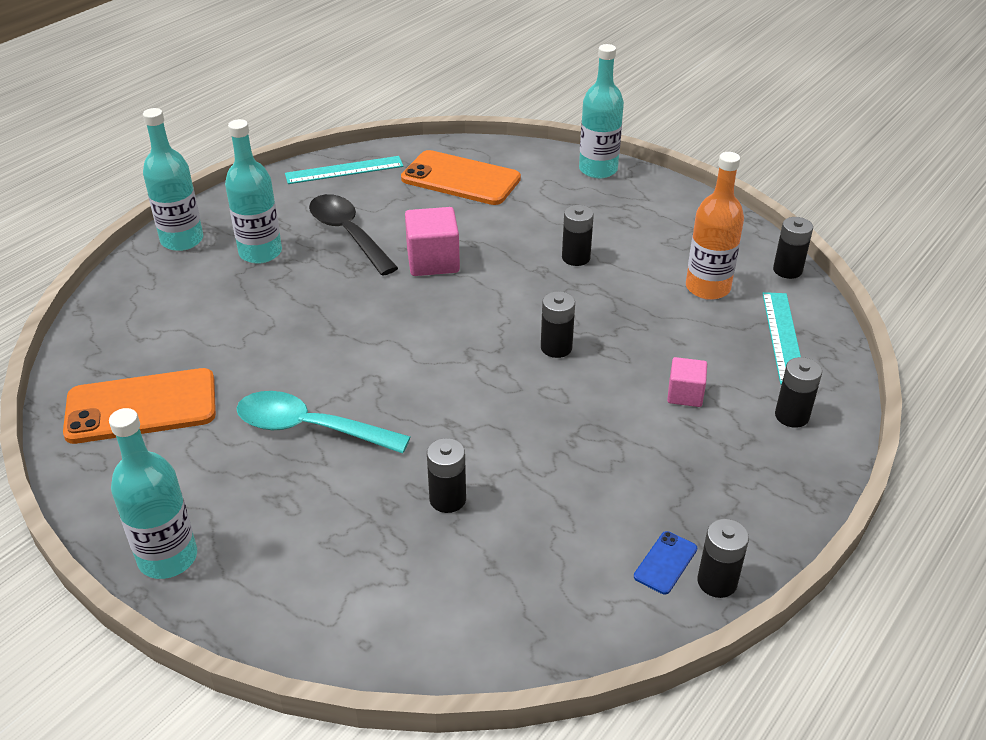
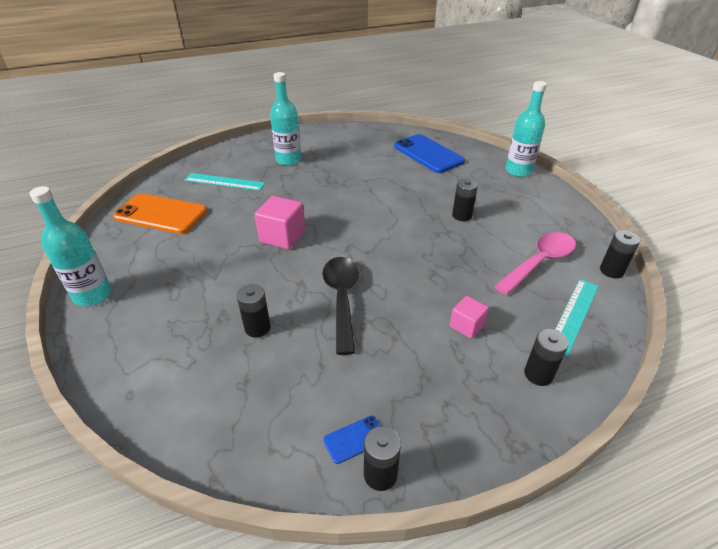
camera: 30 degrees right, 0 degrees up
turquoise bottle [143,108,203,251] -> none
turquoise spoon [236,391,410,454] -> none
turquoise ruler [285,156,404,184] -> turquoise ruler moved to [185,173,266,191]
black spoon [309,194,398,276] -> black spoon moved to [322,257,359,355]
orange phone [401,150,521,205] -> blue phone [394,134,465,173]
pink cube [405,207,460,276] -> pink cube moved to [255,196,305,250]
black battery [541,291,575,358] -> none
orange bottle [686,152,744,300] -> pink spoon [494,232,576,295]

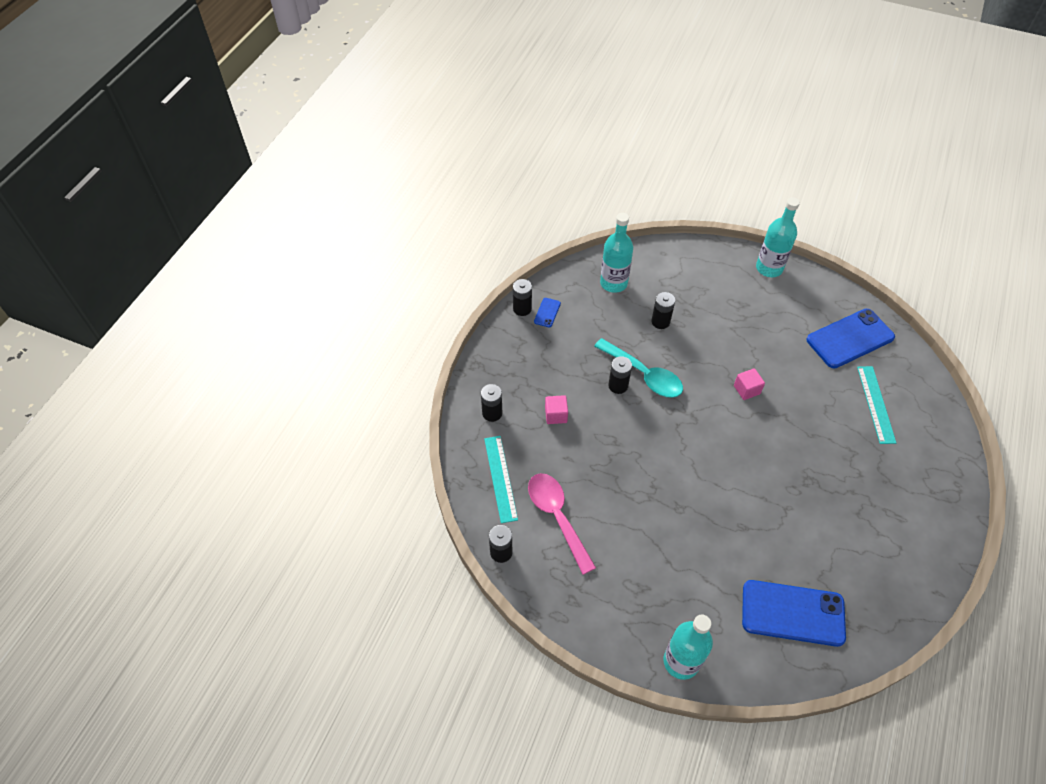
camera: 135 degrees right, 15 degrees up
orange phone [113,193,207,234] -> blue phone [807,309,895,368]
turquoise ruler [185,173,266,191] -> turquoise ruler turned 60 degrees counterclockwise [857,366,896,444]
pink cube [255,196,305,250] -> pink cube [734,368,765,400], size x0.61
turquoise bottle [270,72,301,166] -> turquoise bottle moved to [600,213,633,293]
black spoon [322,257,359,355] -> turquoise spoon [594,338,683,398]
black battery [452,179,478,221] -> black battery moved to [608,356,632,394]
pink spoon [494,232,576,295] -> pink spoon turned 150 degrees clockwise [528,473,596,575]

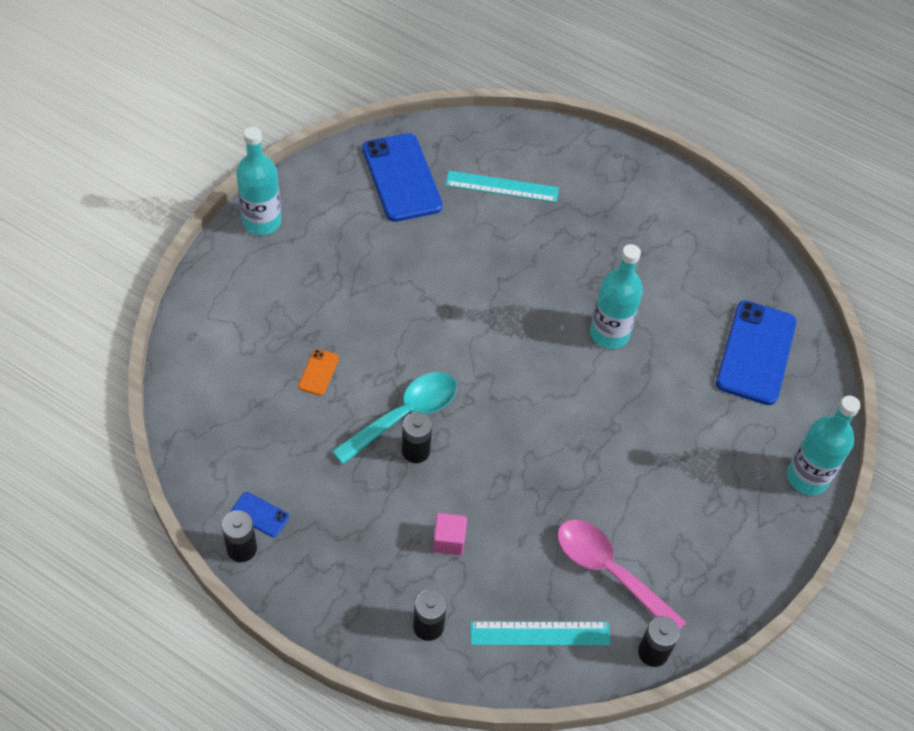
camera: 85 degrees left, 0 degrees up
pink spoon [528,473,596,575] -> pink spoon turned 60 degrees clockwise [557,519,686,630]
turquoise bottle [600,213,633,293] -> turquoise bottle moved to [590,244,643,349]
black battery [651,292,675,329] -> orange phone [298,349,339,396]
pink cube [734,368,765,400] -> none

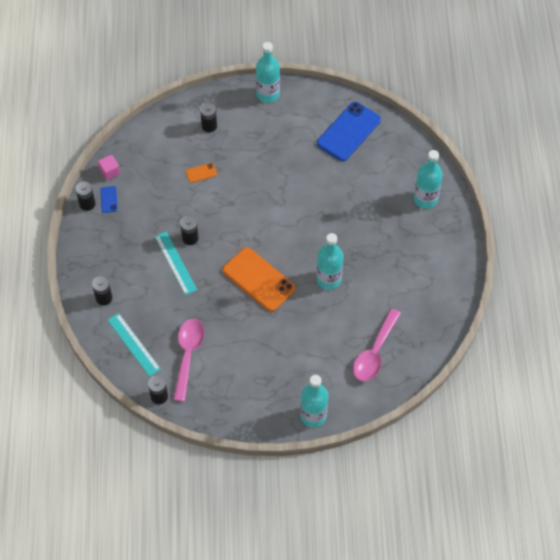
camera: 60 degrees right, 5 degrees up
turquoise spoon [332,372,457,465] -> none
pink cube [433,513,467,555] -> pink cube moved to [98,155,120,180]
turquoise ruler [445,171,559,203] -> turquoise ruler moved to [155,232,197,295]
blue phone [716,300,797,405] -> pink spoon [353,309,401,382]
none -> black battery [200,103,217,132]
none -> orange phone [223,247,295,312]
none -> turquoise bottle [414,150,443,209]

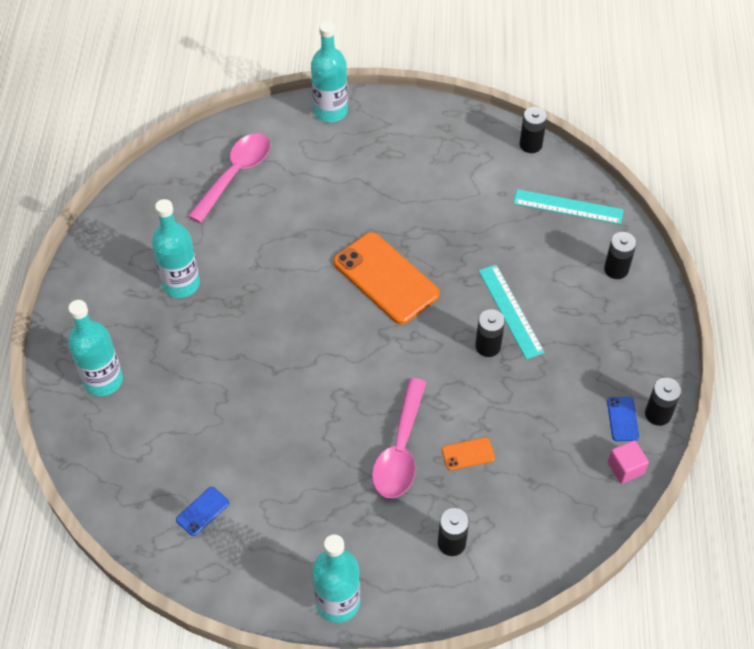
camera: 175 degrees left, 5 degrees down
turquoise ruler [108,313,161,377] -> turquoise ruler turned 45 degrees counterclockwise [513,189,624,225]
pink spoon [173,319,205,402] -> pink spoon moved to [372,378,427,498]
turquoise bottle [316,233,344,290] -> turquoise bottle moved to [152,199,200,298]
blue phone [317,102,381,161] -> blue phone [176,487,229,536], size x0.43

